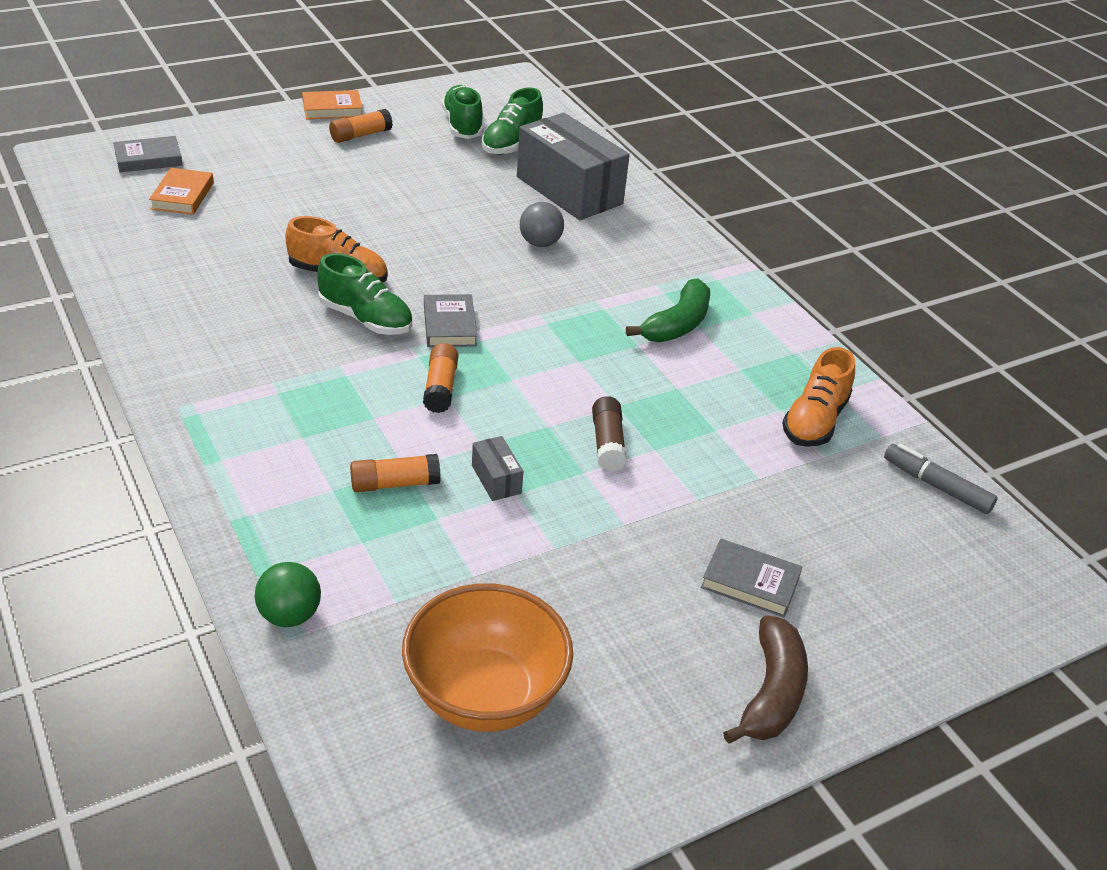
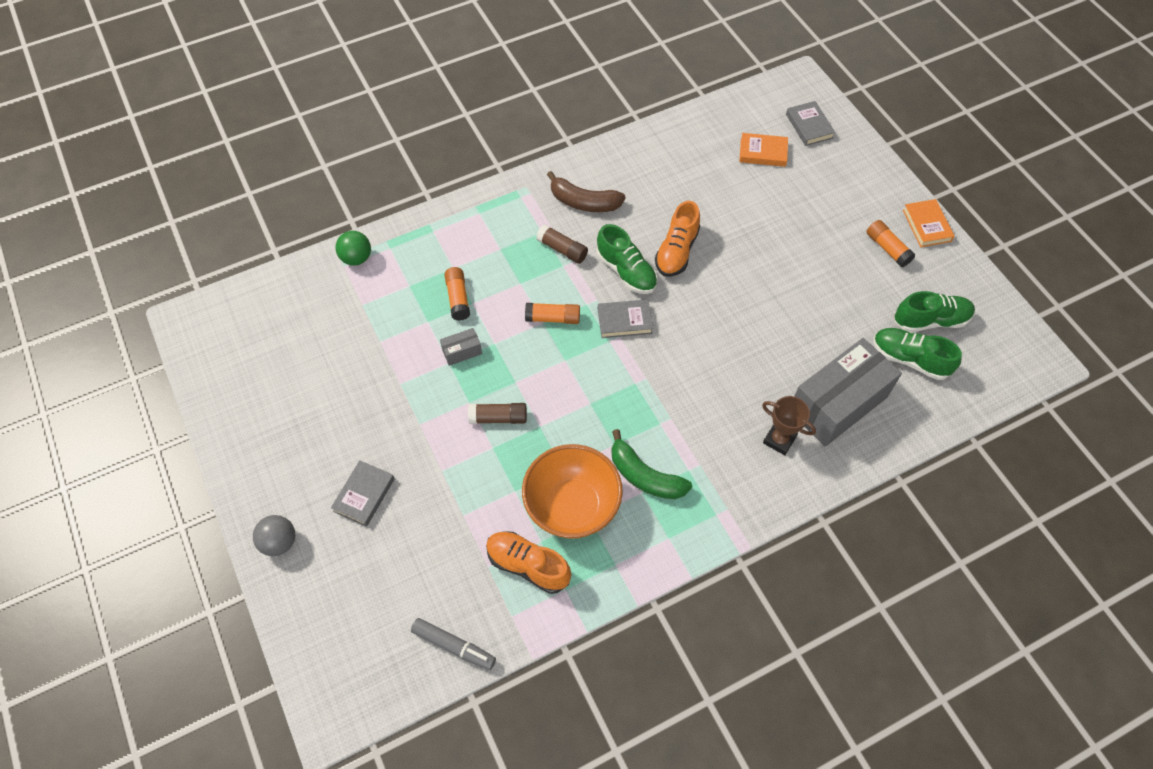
camera: 95 degrees right, 20 degrees up
green shoe [317,253,412,335] -> green shoe turned 75 degrees counterclockwise [597,224,658,294]
orange bowl [402,583,573,732] -> orange bowl moved to [522,444,623,539]
grey ball [520,202,564,247] -> grey ball moved to [253,515,295,556]
brown banana [723,615,808,744] -> brown banana moved to [547,171,626,212]
grey marker [884,443,998,514] -> grey marker turned 75 degrees clockwise [411,618,496,670]
none -> brown glue stick [536,224,588,264]
none -> brown trophy [762,396,816,455]

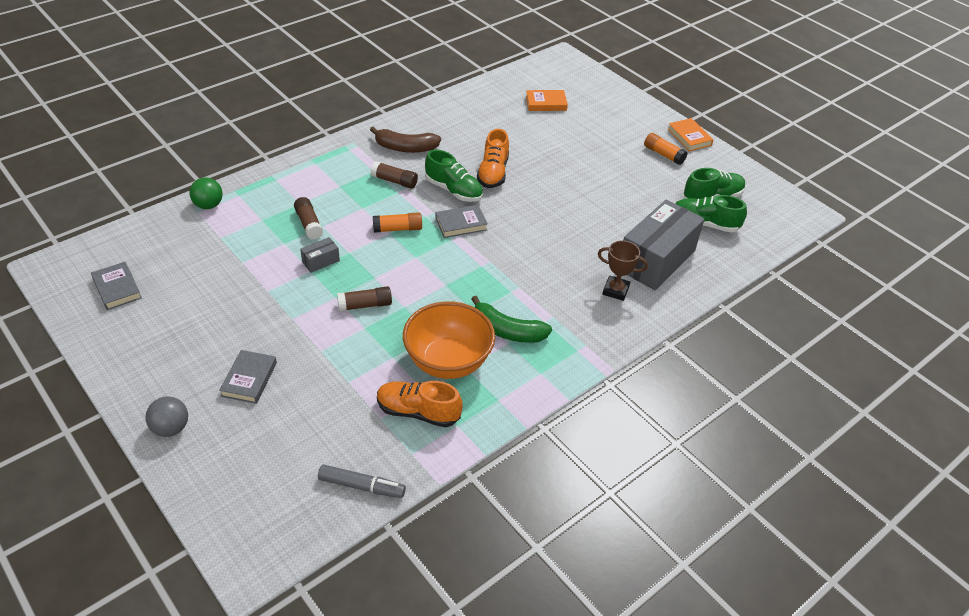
camera: 15 degrees left, 15 degrees down
orange glue stick [444,267,470,321] -> brown glue stick [294,197,323,239]
grey book [786,101,835,146] -> grey book moved to [91,262,142,310]

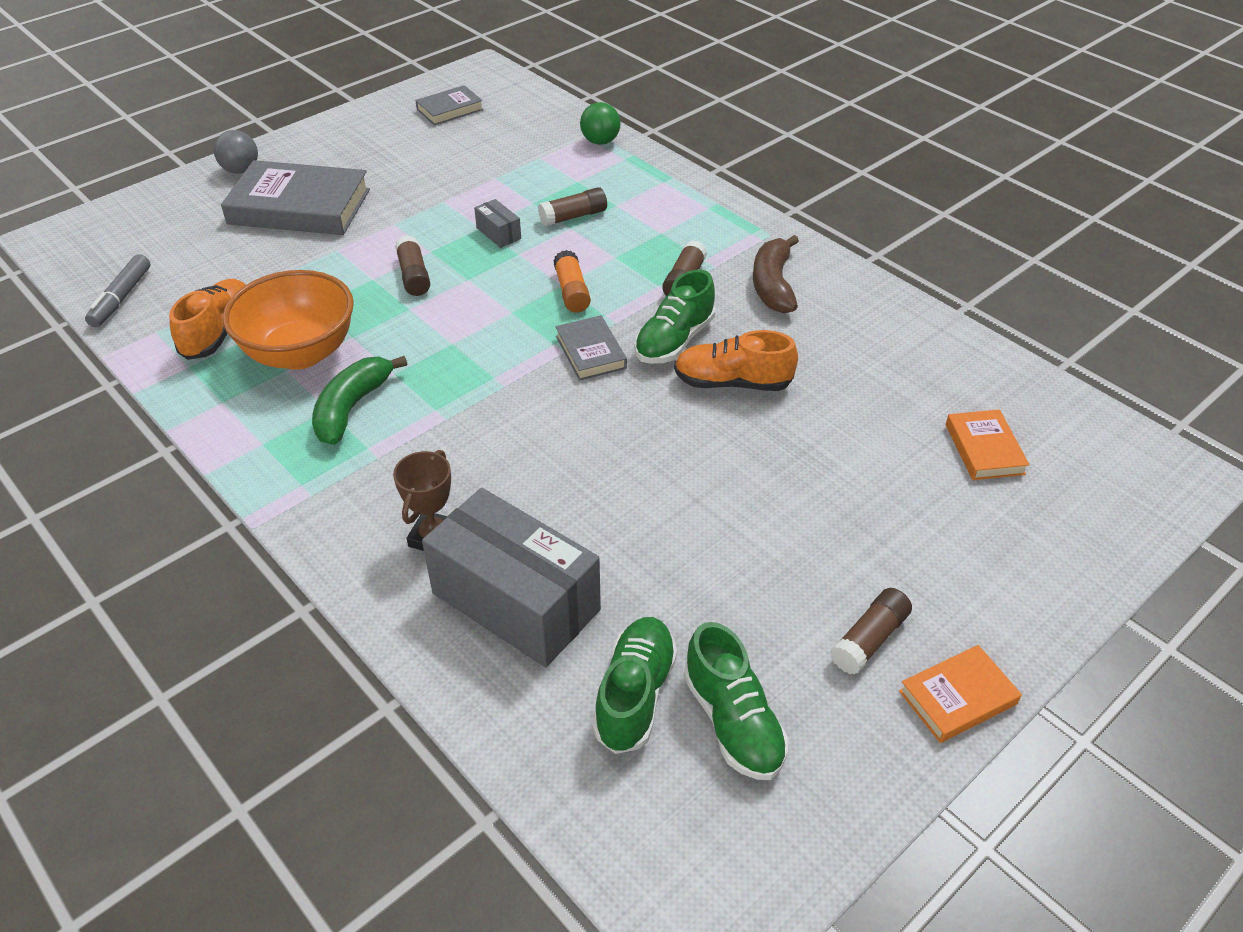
camera: 90 degrees right, 0 degrees up
grey book [219,350,277,404] -> grey book [221,160,370,235], size x1.93
orange glue stick [644,133,688,165] -> brown glue stick [830,588,912,675]

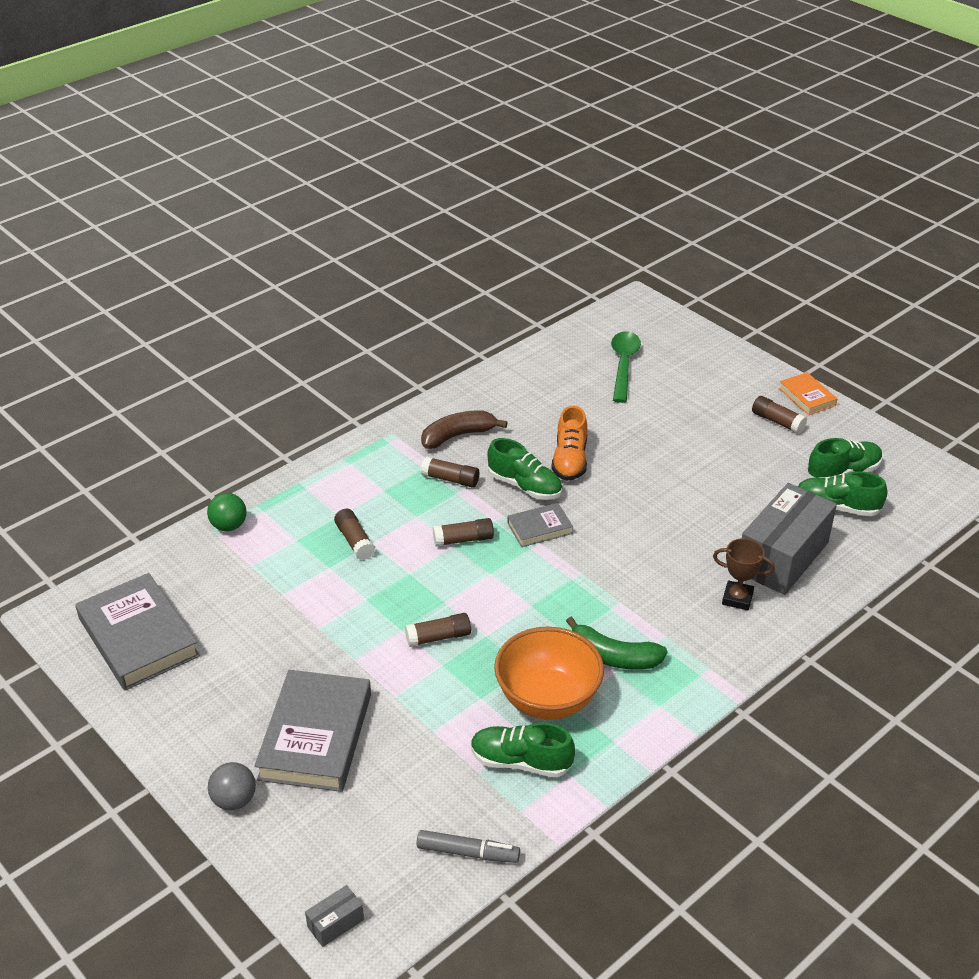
camera: 90 degrees left, 5 degrees down
orange shoe [169,279,245,360] -> green shoe [471,722,575,777]
grey book [415,85,483,125] -> grey book [75,573,200,691], size x1.93
grey box [474,199,521,248] -> grey box moved to [305,885,364,947]
orange glue stick [553,250,591,313] -> brown glue stick [433,518,494,546]
brown banana [753,235,799,313] -> brown banana turned 150 degrees clockwise [421,410,508,449]
orange book [946,409,1030,480] -> green spoon [611,331,641,403]

